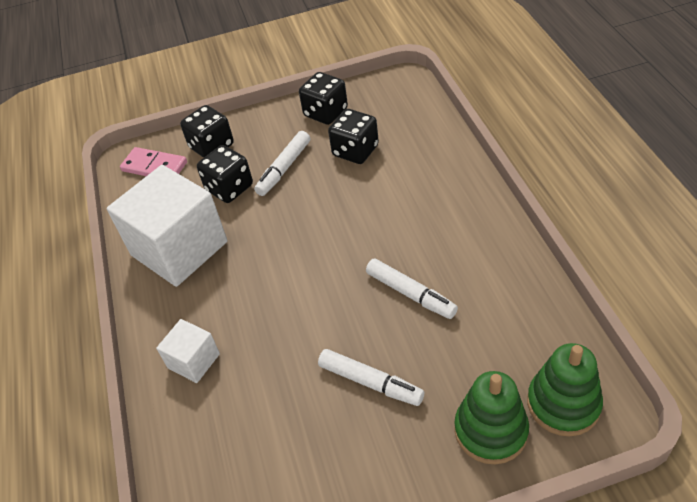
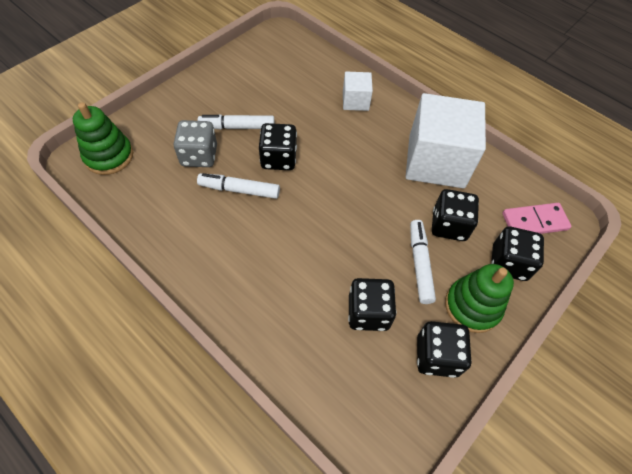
camera: 140 degrees right, 10 degrees up
green stacking toy [454,371,529,464] -> green stacking toy moved to [445,264,514,333]
none -> grey dice [173,120,217,167]
none -> black dice [259,123,297,170]

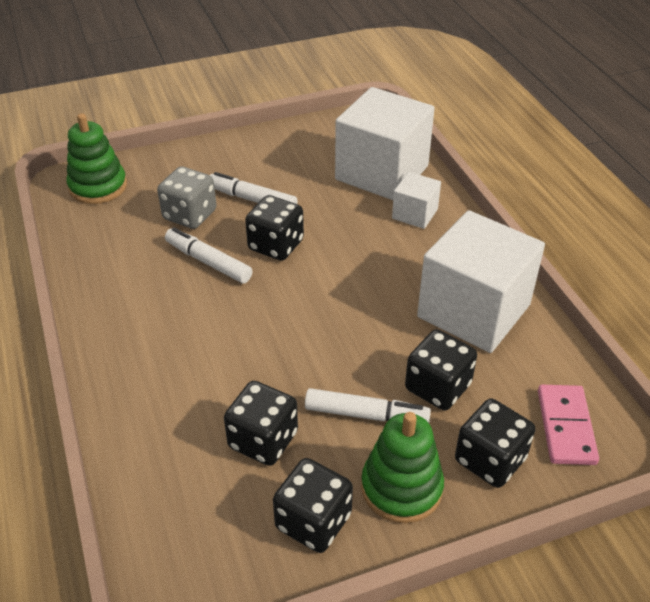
camera: 30 degrees right, 15 degrees down
white marker [410,220,436,304] -> white marker turned 75 degrees clockwise [305,388,431,423]
pink domino [503,203,572,234] -> pink domino turned 75 degrees clockwise [538,385,599,465]
none -> white cube [335,87,435,200]

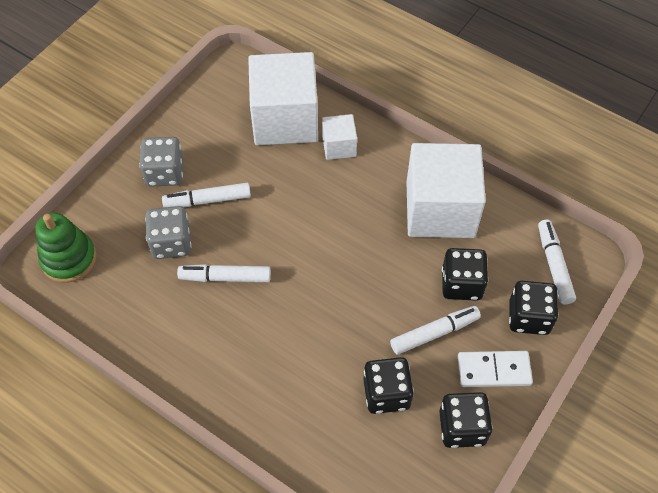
camera: 35 degrees left, 15 degrees up
black dice [245,195,304,261] -> none
green stacking toy [361,412,444,523] -> white domino [458,351,533,387]
pink domino [538,385,599,465] -> white marker [538,220,576,304]
none -> grey dice [139,137,183,187]

